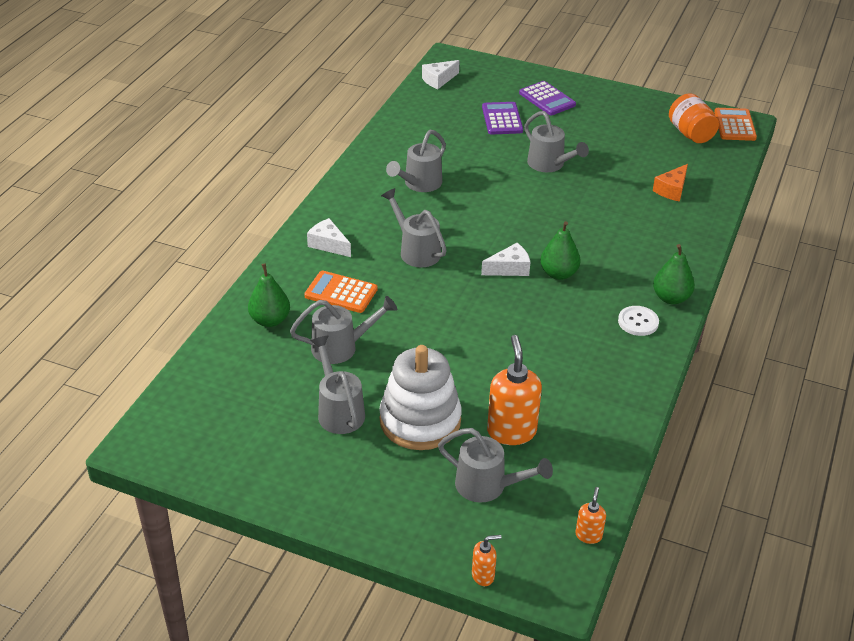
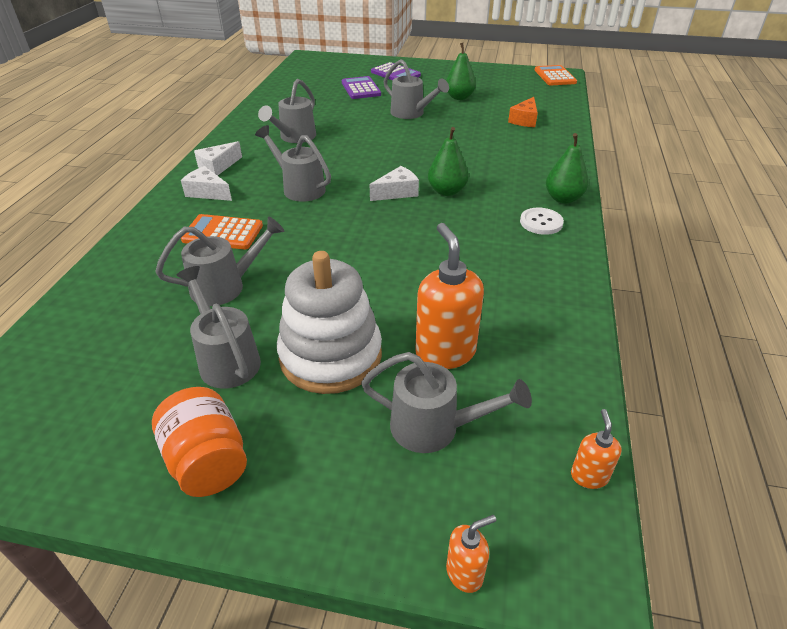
camera: 10 degrees left, 0 degrees up
green pear [248,263,290,327] -> green pear moved to [446,43,476,100]
white cheese [422,60,460,89] -> white cheese moved to [194,141,242,176]
orange jar [669,93,719,143] -> orange jar moved to [152,387,247,497]

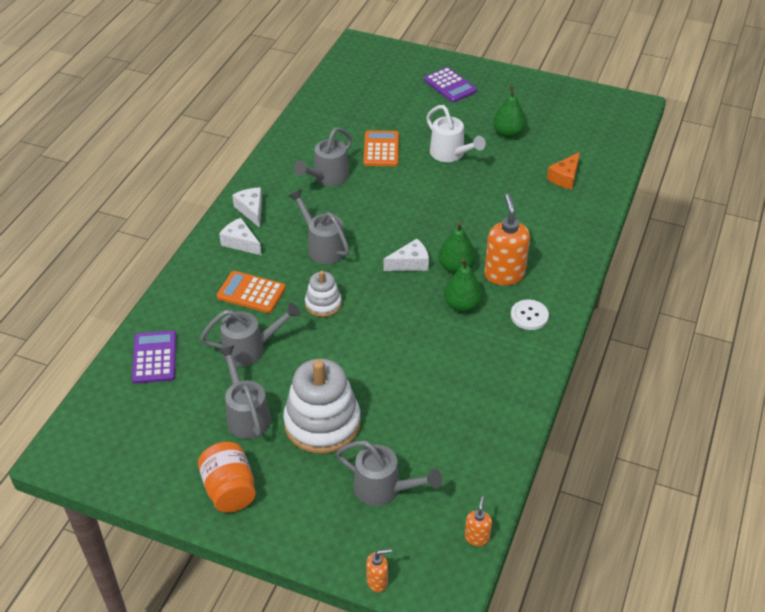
camera: 10 degrees right, 5 degrees up
white cheese [194,141,242,176] -> white cheese turned 105 degrees clockwise [232,187,262,228]
purple calculator [342,76,381,99] -> purple calculator moved to [132,330,176,384]
grey watering can [383,59,449,119] -> white watering can [426,105,486,162]
orange soap dispenser [415,223,484,369] -> orange soap dispenser moved to [484,194,530,285]
orange calculator [534,65,577,85] -> orange calculator moved to [363,130,399,166]
green pear [546,133,589,204] -> green pear moved to [444,259,483,313]
none -> white stacking toy [305,271,342,317]

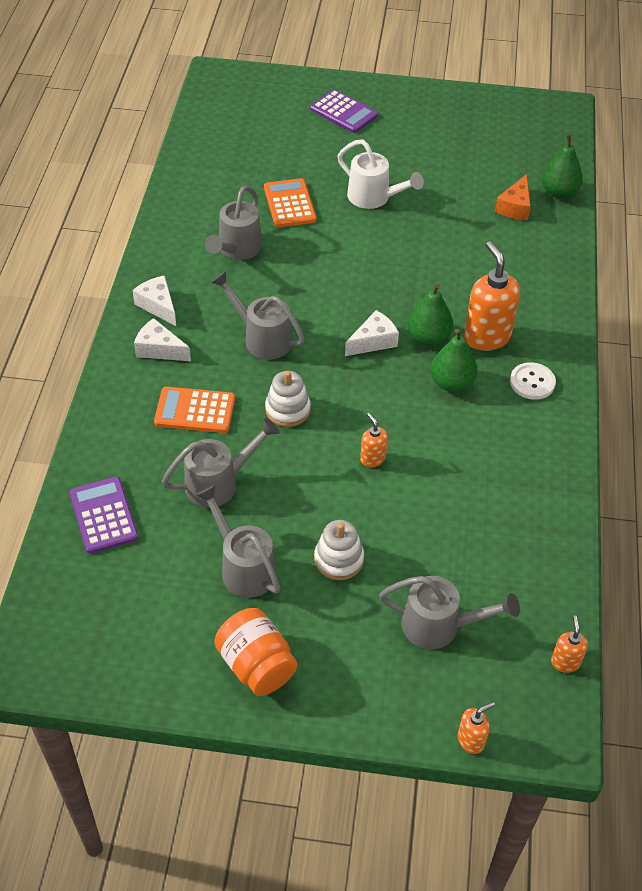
camera: 15 degrees left, 5 degrees up
white stacking toy [283,359,361,454] -> white stacking toy [314,520,364,580], size x0.53
green pear [493,86,526,138] -> green pear moved to [542,135,583,198]
none -> orange soap dispenser [360,413,388,467]

